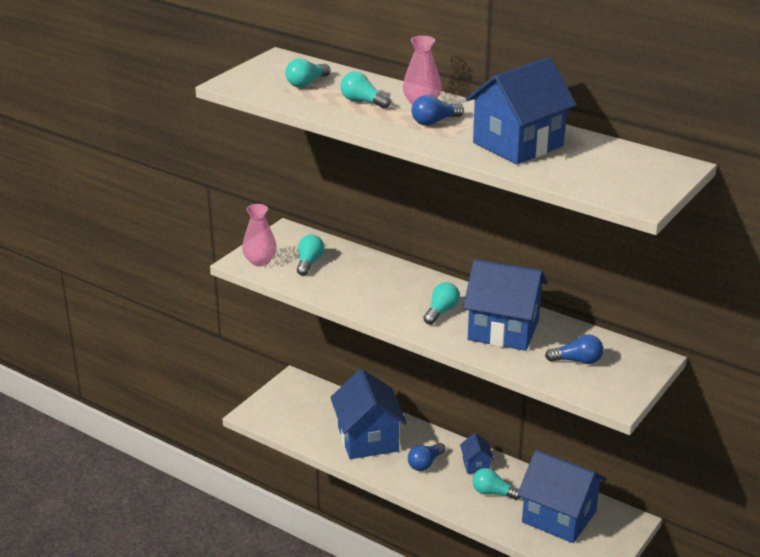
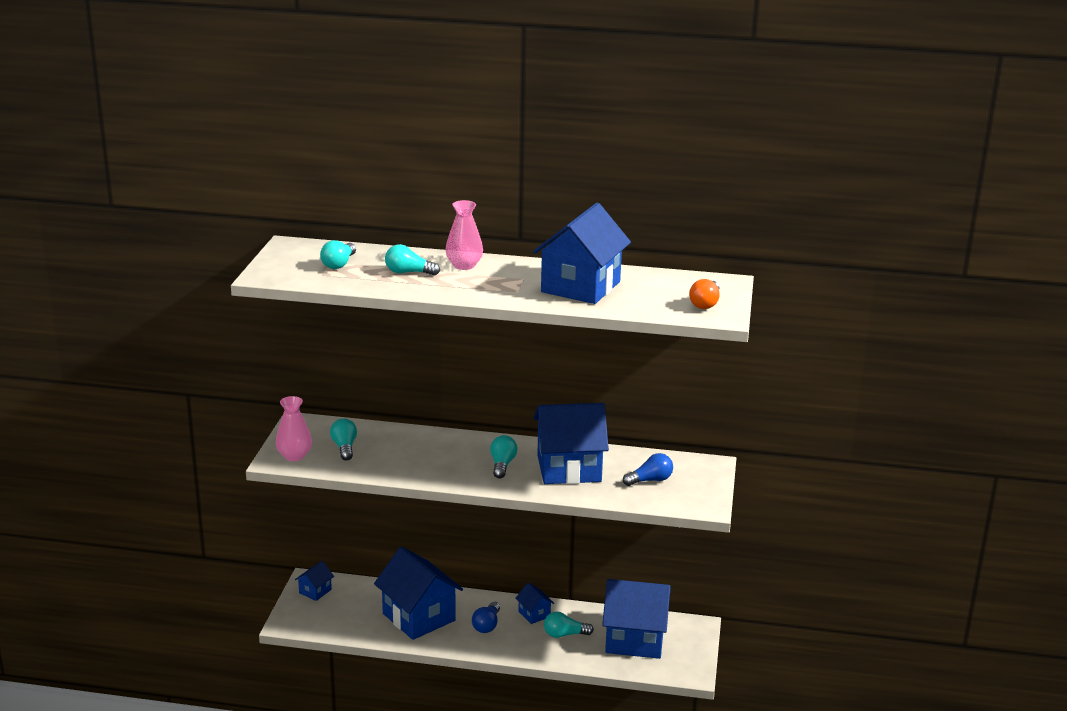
camera: 25 degrees left, 5 degrees down
blue light bulb [412,95,464,126] -> none
none -> blue house [295,561,334,601]
none -> orange light bulb [689,279,720,309]

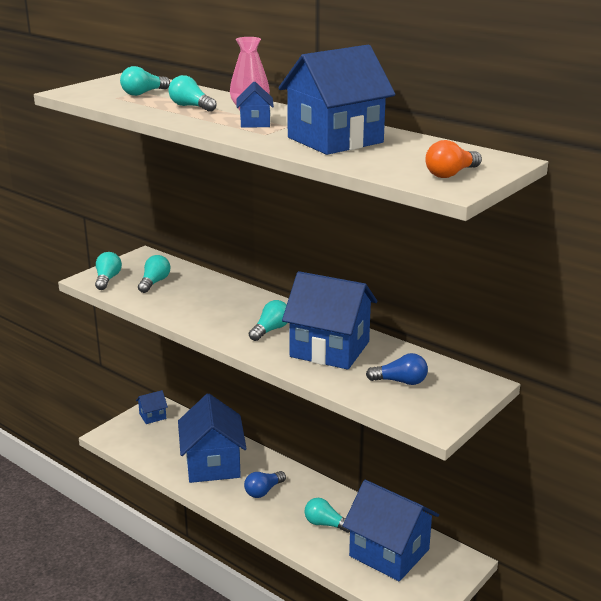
camera: 30 degrees right, 0 degrees up
pink vase [276,396,312,461] -> turquoise light bulb [95,252,122,290]
blue house [515,583,554,624] -> blue house moved to [236,82,274,128]

